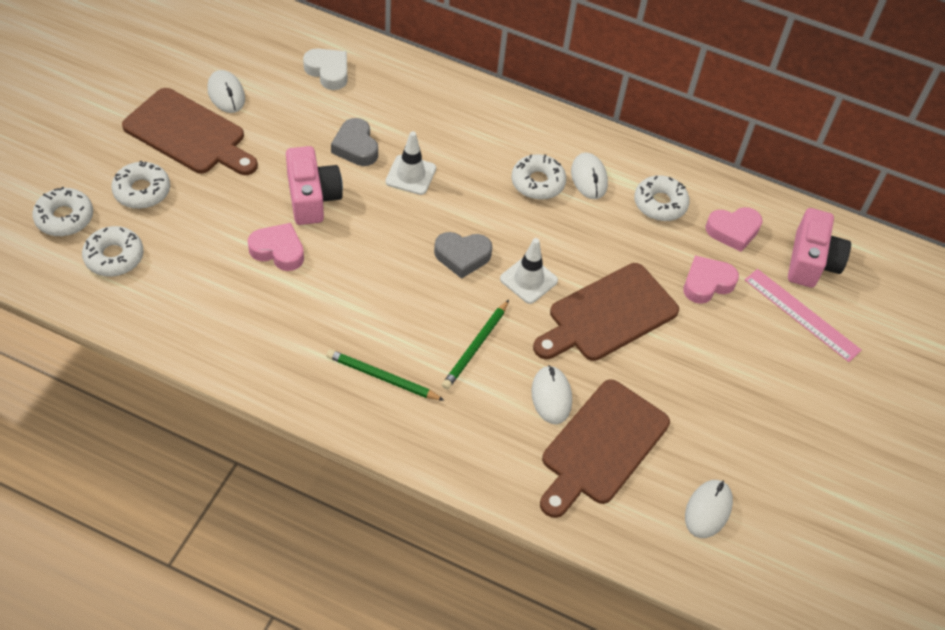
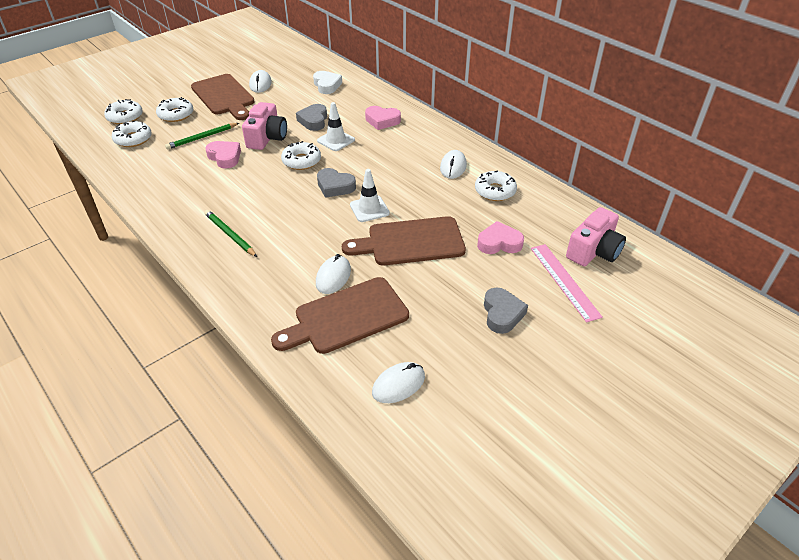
camera: 30 degrees right, 10 degrees down
green pencil [442,300,509,390] -> green pencil moved to [165,123,239,149]
white donut [511,154,566,200] -> white donut moved to [281,141,321,170]
pink heart [705,207,763,252] -> pink heart moved to [365,106,401,130]
none -> grey heart [484,287,528,334]

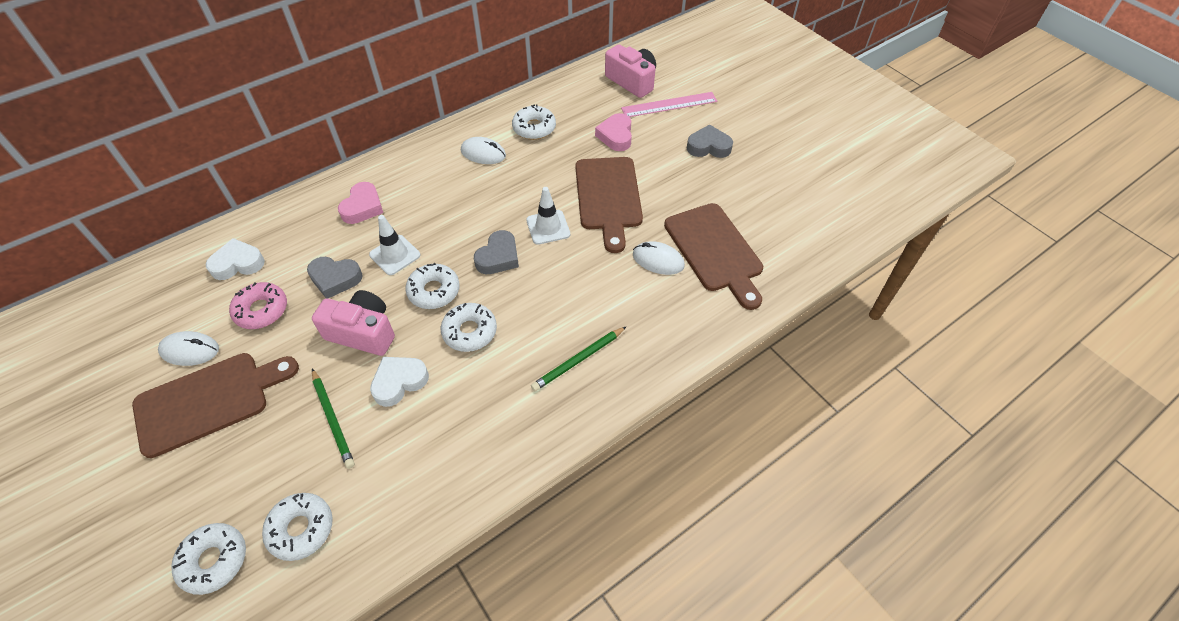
camera: 85 degrees left, 10 degrees up
white donut [156,97,193,122] -> white donut moved to [441,303,497,352]
pink heart [205,141,241,169] -> white heart [370,357,429,407]
white mouse [372,362,425,403] -> none
none -> pink donut [229,282,287,329]

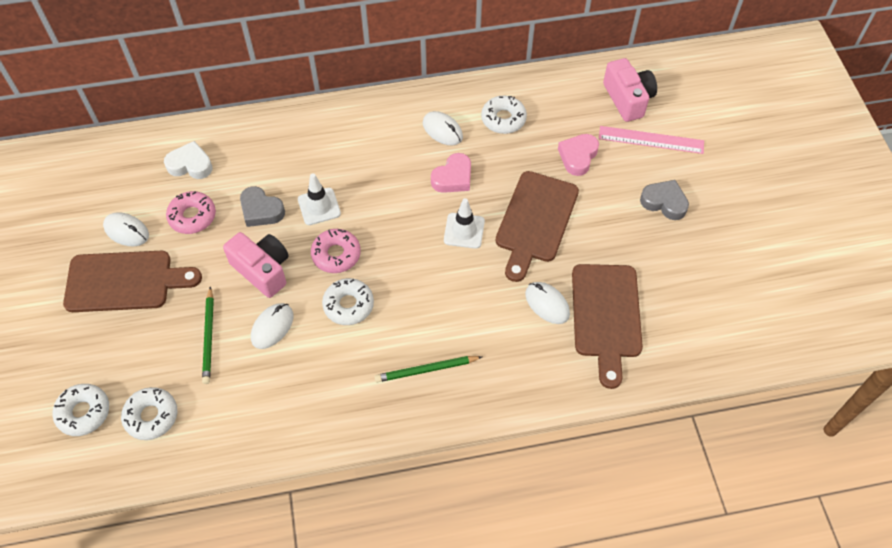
camera: 25 degrees right, 5 degrees up
pink heart [338,182,383,224] -> pink heart moved to [431,153,471,193]
white heart [370,357,429,407] -> white mouse [251,303,294,349]
white donut [405,263,460,309] -> pink donut [311,229,361,273]
grey heart [474,230,519,274] -> none

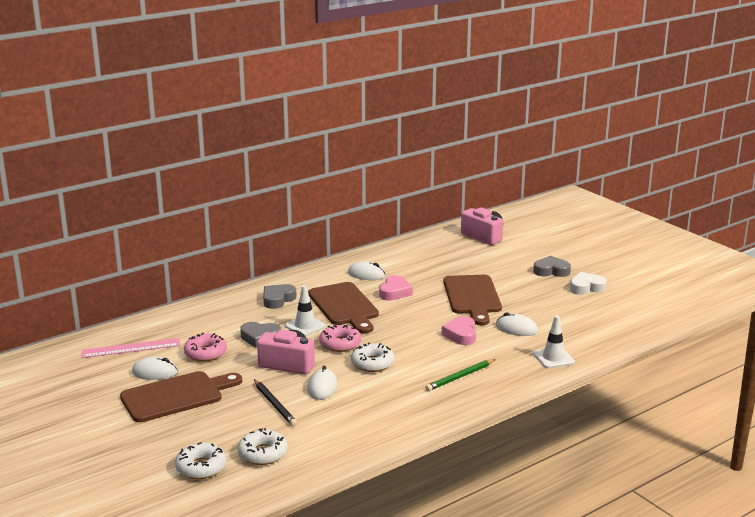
camera: 25 degrees left, 35 degrees down
white heart [164,141,213,179] -> white heart moved to [570,272,607,295]
green pencil [202,286,214,384] -> black pencil [254,379,297,426]
white traffic cone [444,198,485,249] -> white traffic cone moved to [533,316,575,368]
white donut [481,96,527,134] -> none
pink heart [558,134,599,176] -> pink heart moved to [442,316,476,345]
brown cutting board [572,264,643,389] -> brown cutting board moved to [308,282,379,334]
pink ruler [599,126,704,154] -> pink ruler moved to [82,338,180,358]
none -> grey heart [263,284,297,309]

